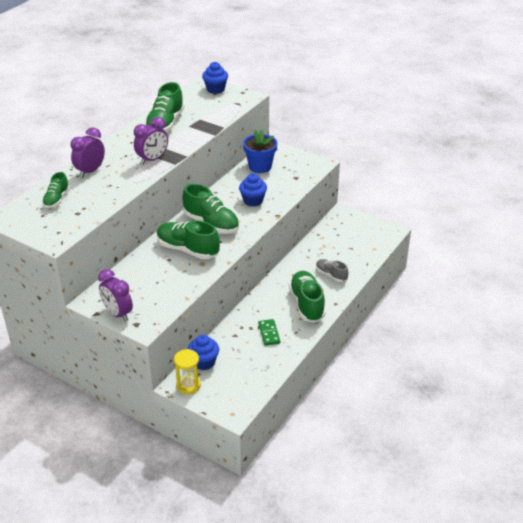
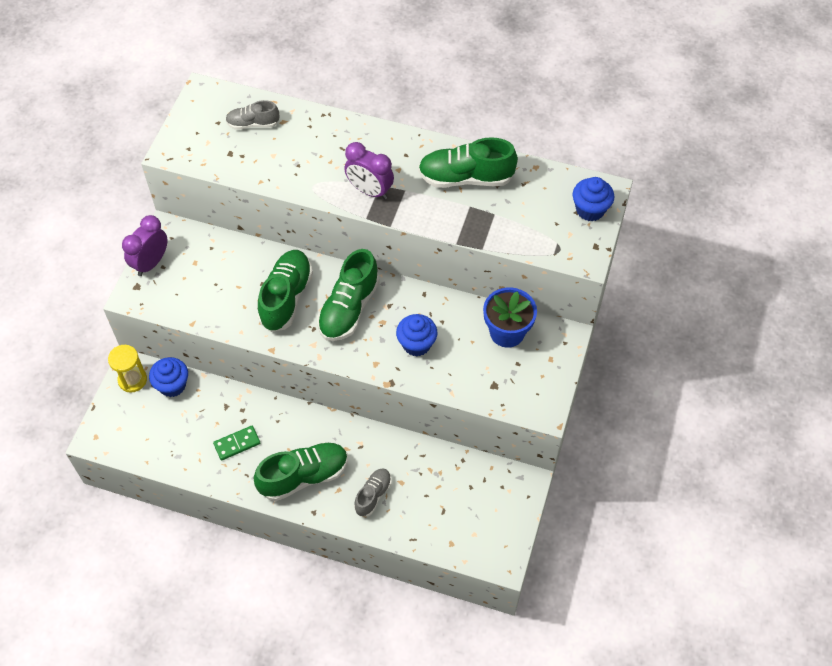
camera: 75 degrees right, 20 degrees up
green shoe [42,172,69,208] -> grey shoe [225,100,279,129]
purple clock [71,127,105,178] -> none

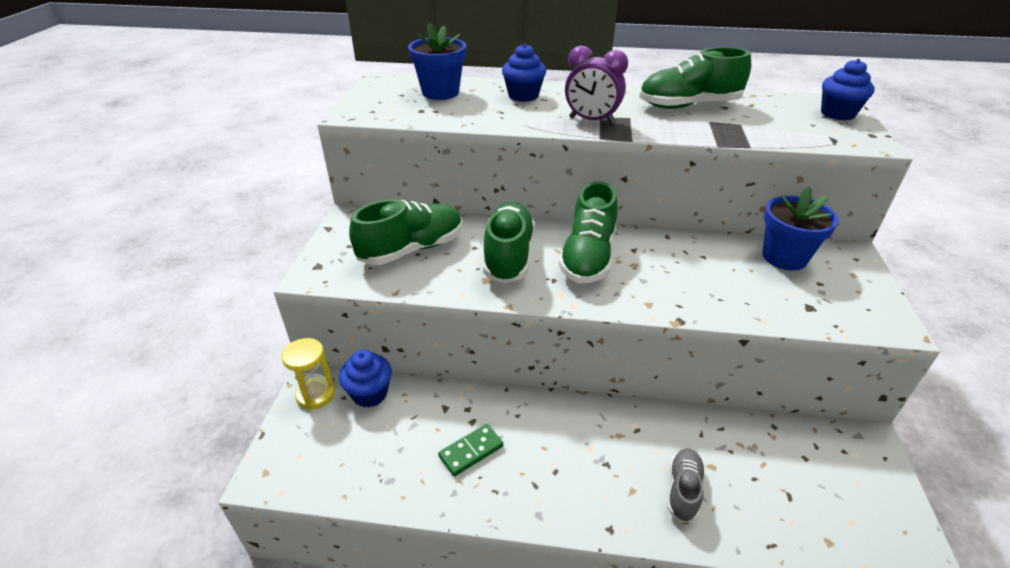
camera: 10 degrees left, 20 degrees down
purple clock [122,215,167,276] -> none
grey shoe [225,100,279,129] -> blue flower pot [408,22,466,100]
green shoe [254,442,348,501] -> green shoe moved to [349,199,462,265]
blue cupcake [396,314,438,357] -> blue cupcake moved to [502,43,546,102]

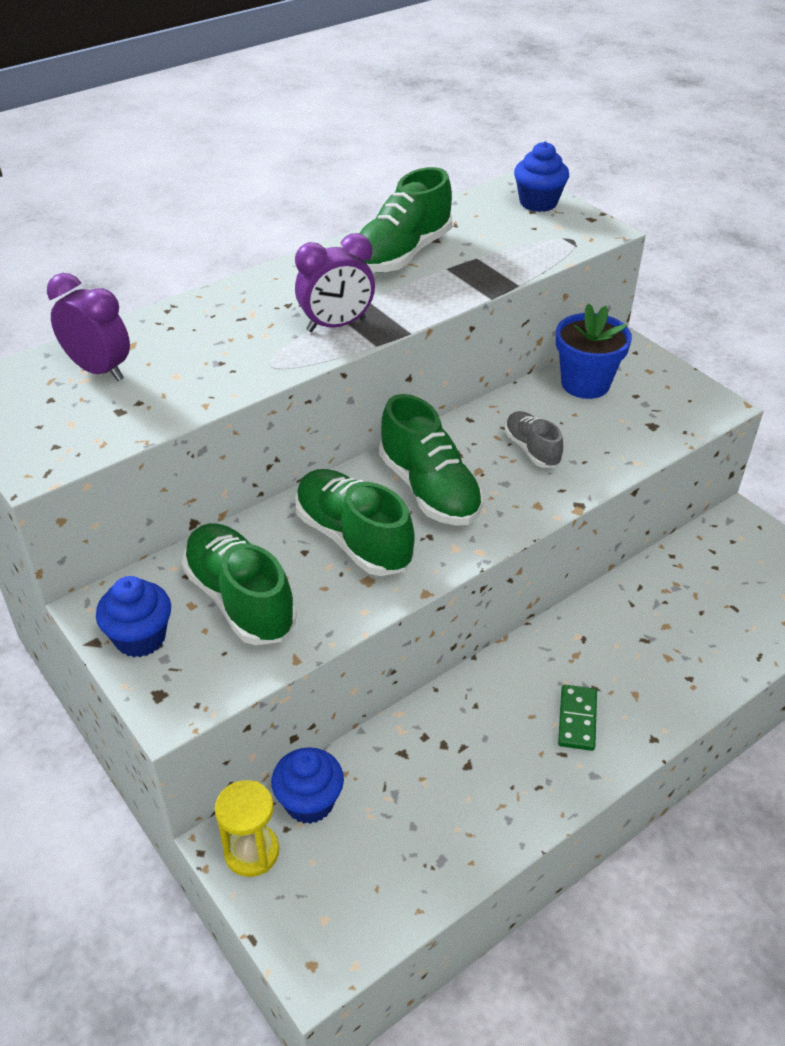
camera: 45 degrees left, 5 degrees up
green shoe [349,199,462,265] -> green shoe turned 45 degrees counterclockwise [182,523,297,645]
blue flower pot [408,22,466,100] -> purple clock [47,273,130,381]
green domino [438,424,503,476] -> green domino moved to [558,684,597,751]
blue cupcake [502,43,546,102] -> blue cupcake moved to [96,576,171,657]
grey shoe [667,448,705,522] -> grey shoe moved to [505,411,563,468]

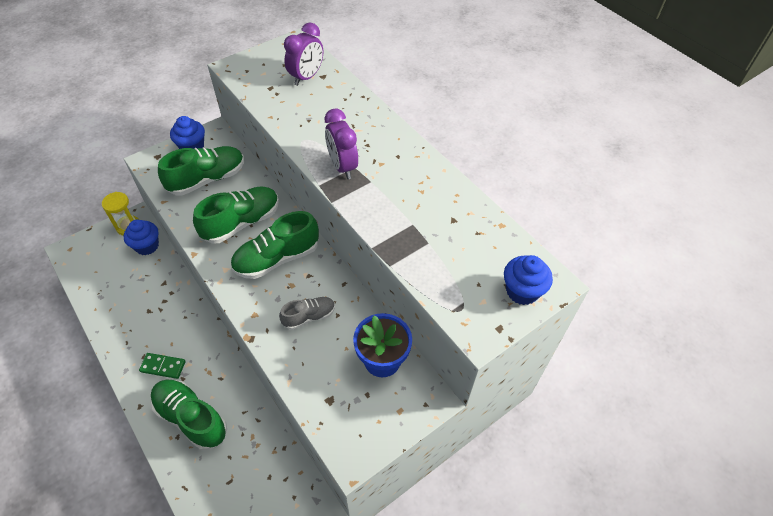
camera: 90 degrees right, 10 degrees up
green shoe [359,167,452,273] -> green shoe moved to [150,380,227,450]

